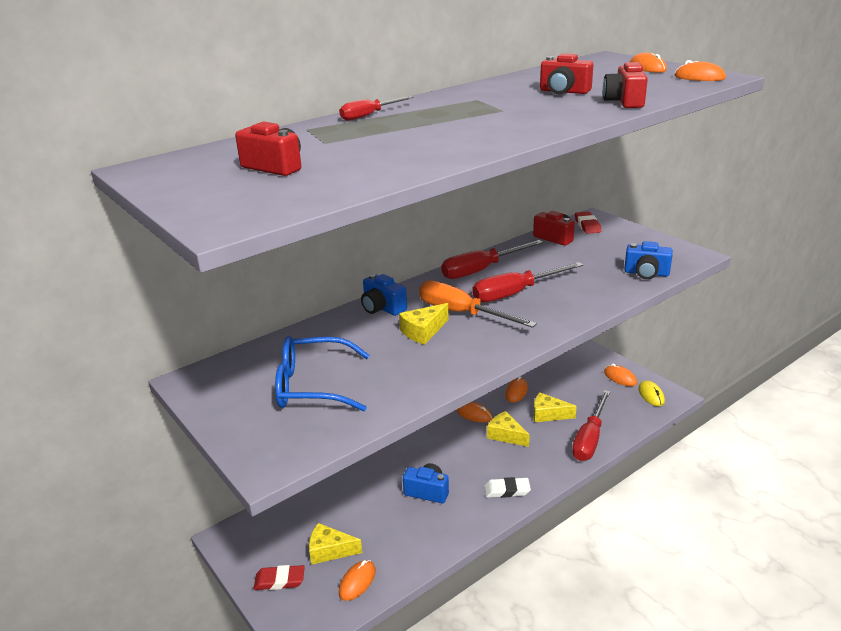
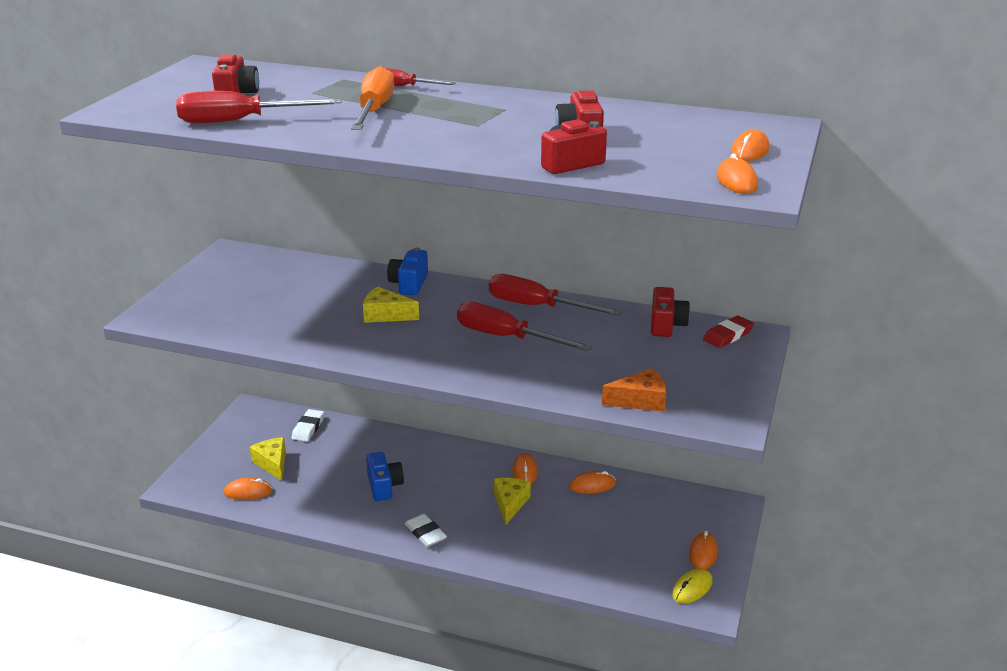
camera: 55 degrees right, 0 degrees up
red eraser [253,565,305,590] -> none
blue glasses [275,336,370,411] -> none
orange screwdriver [419,280,537,328] -> orange screwdriver moved to [351,66,394,130]
yellow cheese [534,392,577,422] -> none
red screwdriver [572,390,610,461] -> red screwdriver moved to [176,91,342,124]
blue camera [624,241,673,279] -> orange cheese [602,368,666,412]
none -> white eraser [292,409,324,442]

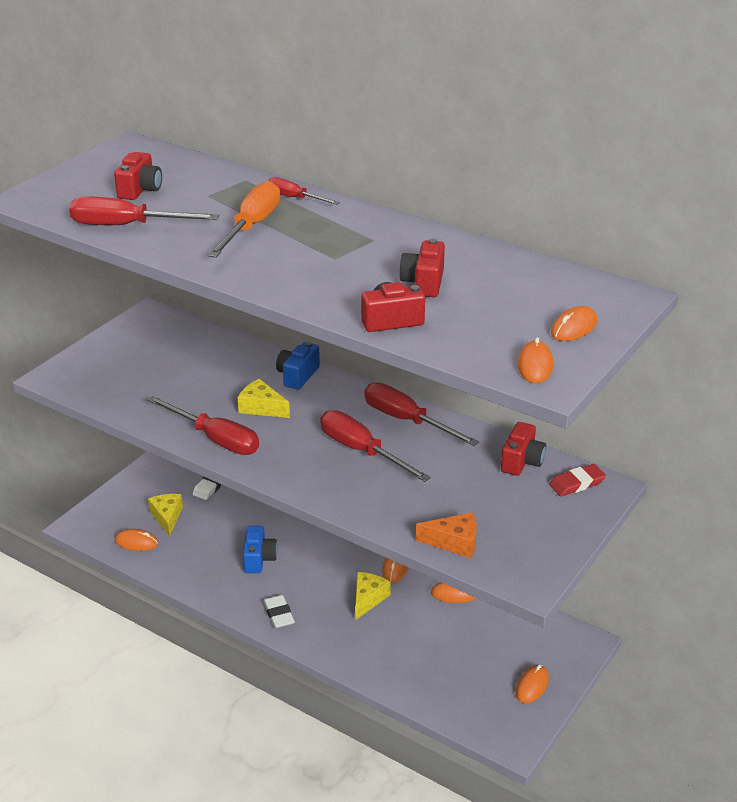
camera: 15 degrees right, 5 degrees up
yellow mouse [672,569,712,603] -> none
none -> red screwdriver [147,396,259,455]

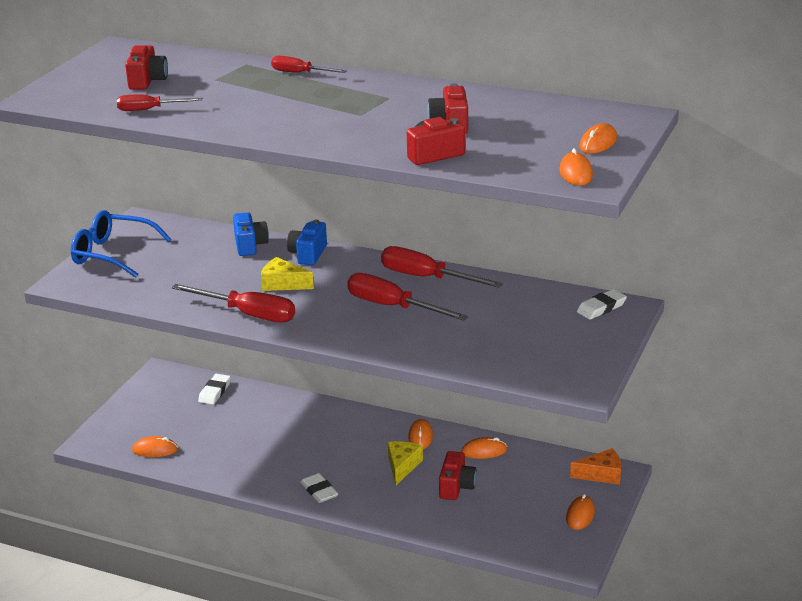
camera: 10 degrees left, 5 degrees down
red screwdriver [69,196,219,225] -> red screwdriver [117,95,203,111], size x0.59
yellow cheese [148,494,183,537] -> none
orange screwdriver [208,181,280,258] -> none
blue camera [243,526,278,573] -> blue camera moved to [233,212,269,256]
orange cheese [416,512,477,558] -> orange cheese moved to [570,448,621,485]
red camera [501,422,546,476] -> red camera moved to [439,451,477,500]
red eraser [549,464,606,497] -> white eraser [577,289,627,320]
none -> blue glasses [71,210,171,278]

